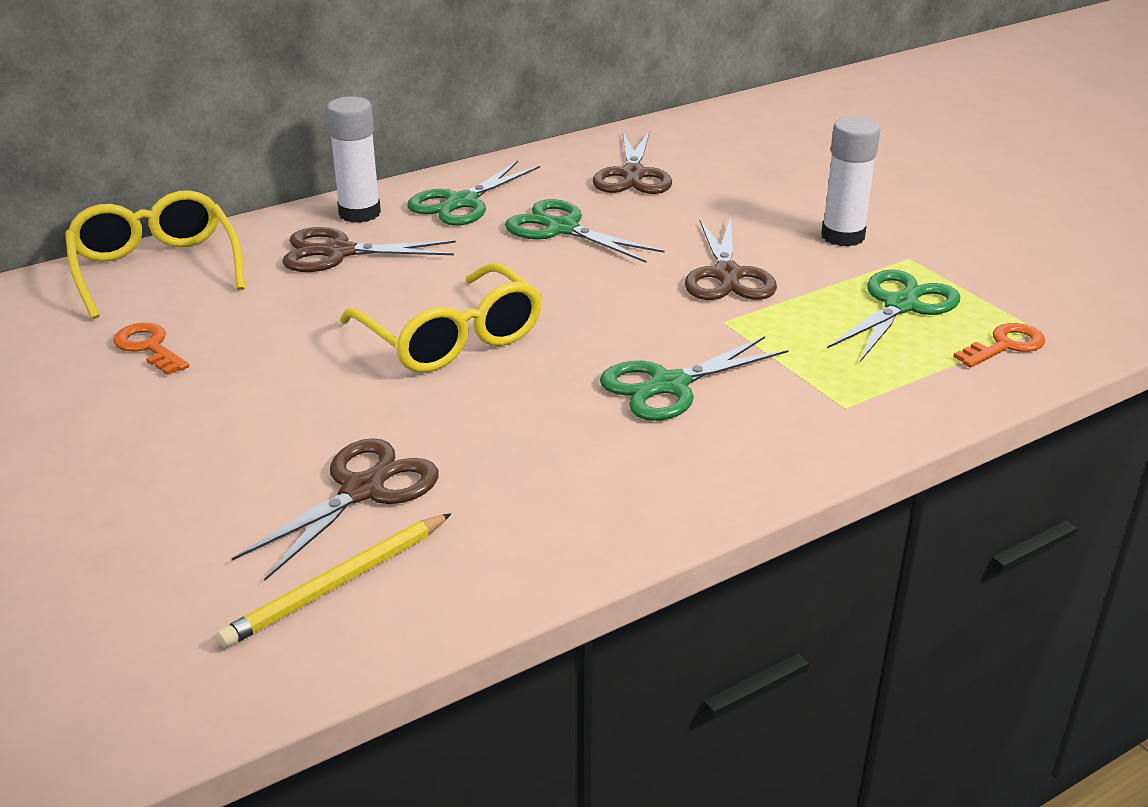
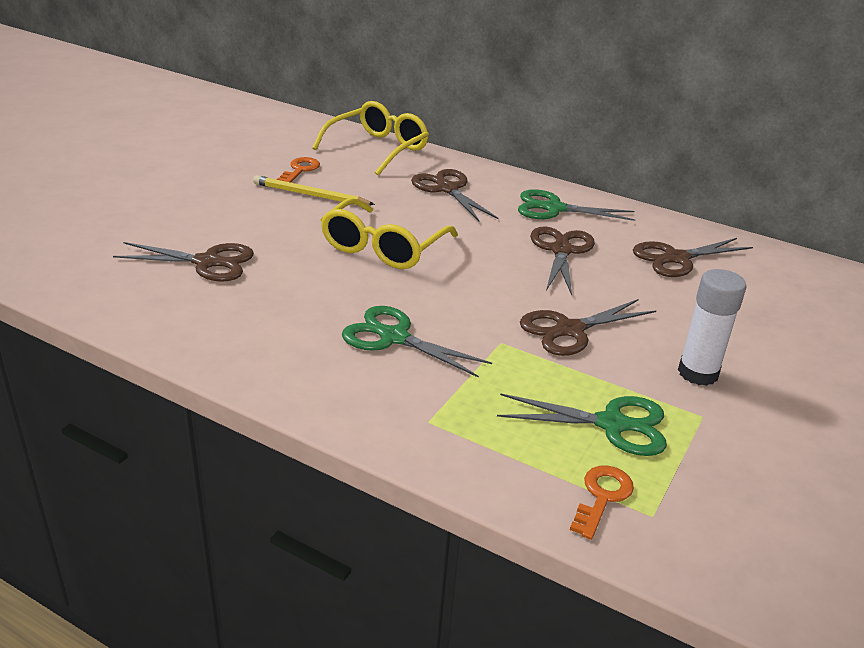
camera: 60 degrees right, 0 degrees up
yellow pencil [217,513,451,648] -> yellow pencil moved to [253,175,375,205]
white glue stick [326,97,381,223] -> none
green scissors [505,199,665,263] -> brown scissors [530,226,595,295]
orange key [953,323,1045,368] -> orange key turned 90 degrees counterclockwise [570,465,634,540]

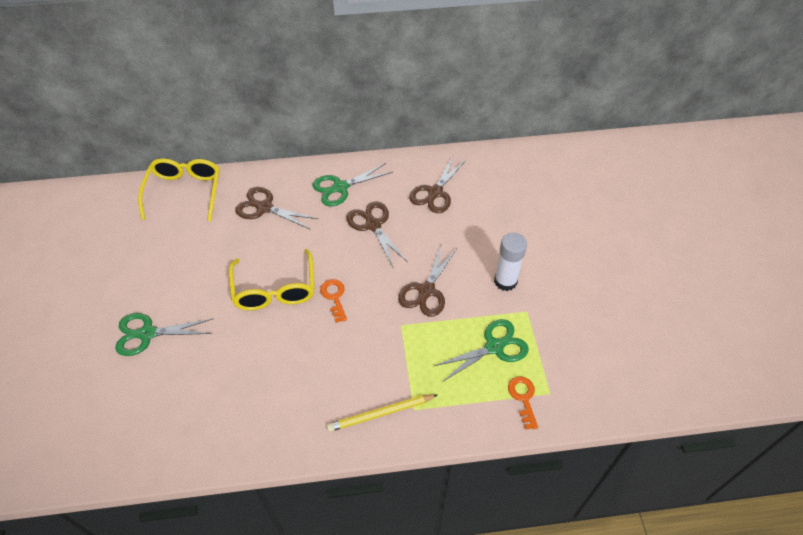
camera: 35 degrees left, 20 degrees up
brown scissors [113,242,254,282] -> none
yellow pencil [253,175,375,205] -> yellow pencil moved to [327,394,437,432]
orange key [277,157,320,183] -> orange key moved to [320,279,347,323]
green scissors [342,306,492,378] -> green scissors moved to [115,313,212,356]

